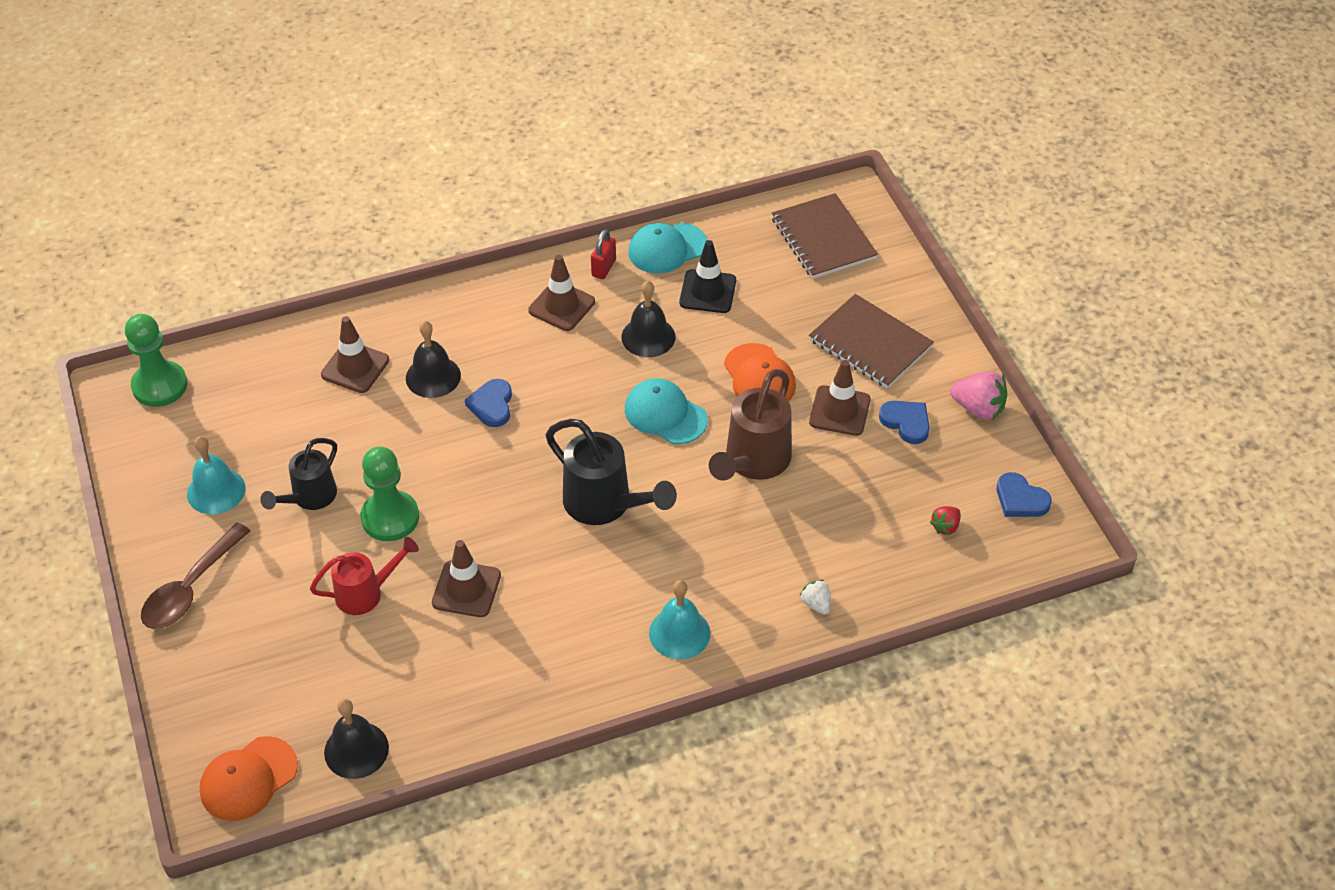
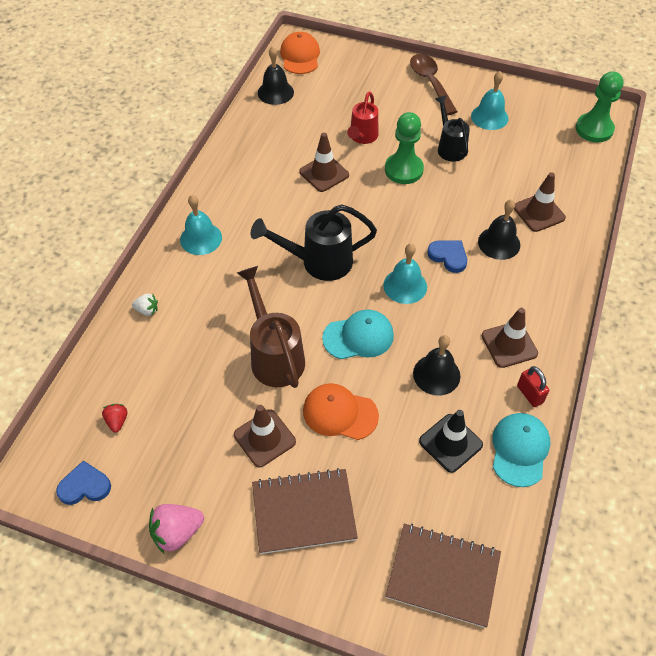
camera: 130 degrees right, 5 degrees up
blue heart [879,401,930,444] -> none
none -> turquoise bell [383,244,427,304]

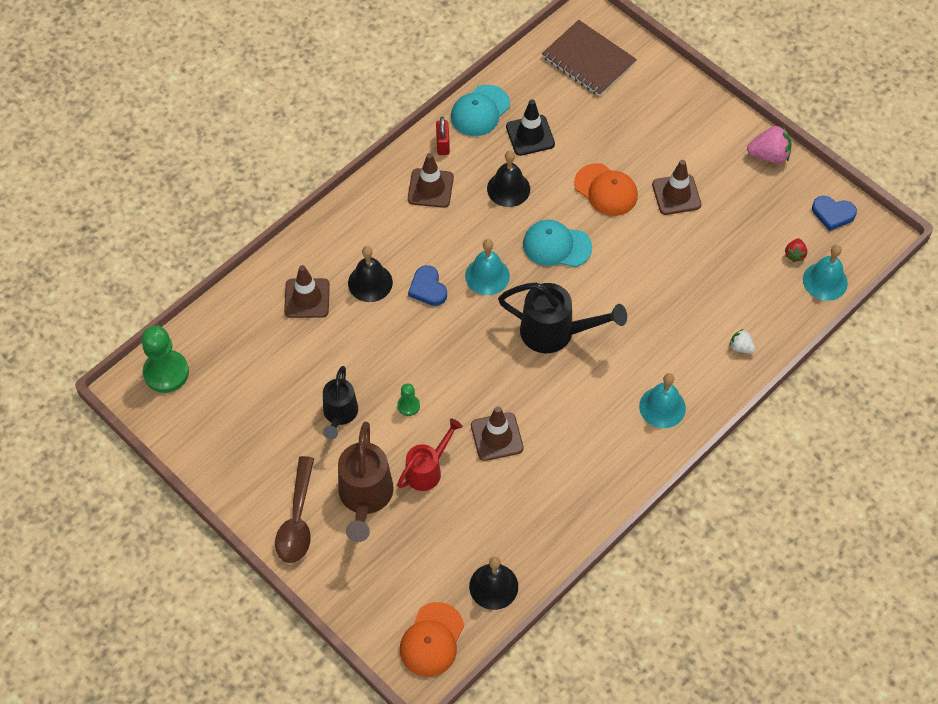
camera: 155 degrees left, 5 degrees up
brown watering can [237,266,305,388] -> brown watering can moved to [338,422,394,542]
brown notebook [252,468,358,554] -> none
green pawn [385,112,424,184] -> green pawn [397,383,420,416], size x0.49
turquoise bell [471,71,509,130] -> turquoise bell moved to [803,245,848,301]

